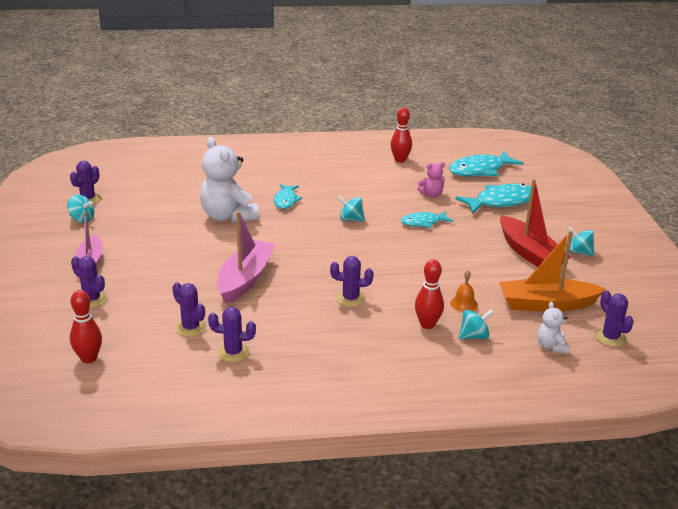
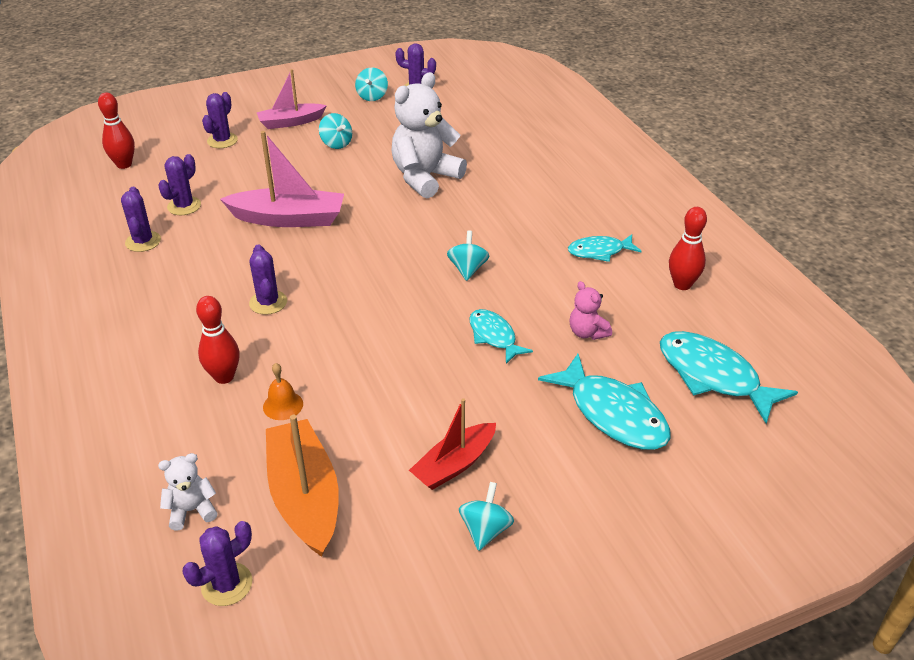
camera: 75 degrees right, 10 degrees up
turquoise fish [274,184,302,209] -> turquoise fish moved to [568,234,642,262]
turquoise spinning top [459,309,494,339] -> turquoise spinning top moved to [319,113,352,149]
red boat [500,179,570,267] -> red boat [409,398,496,490], size x0.65

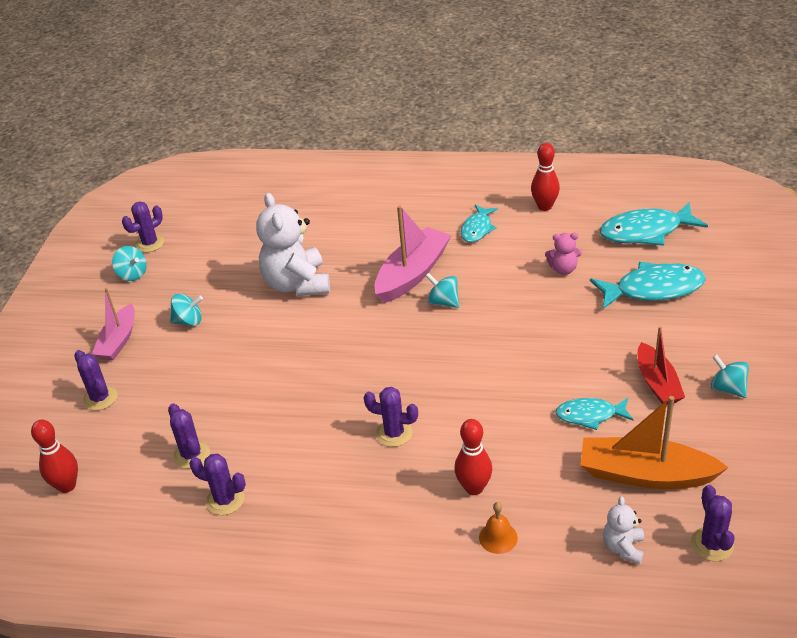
camera: 55 degrees left, 0 degrees up
pink boat [220,131,344,227] -> pink boat moved to [375,205,451,303]
orange bell [263,363,303,420] -> orange bell moved to [479,502,518,554]
turquoise fish [469,309,533,364] -> turquoise fish moved to [556,398,634,430]

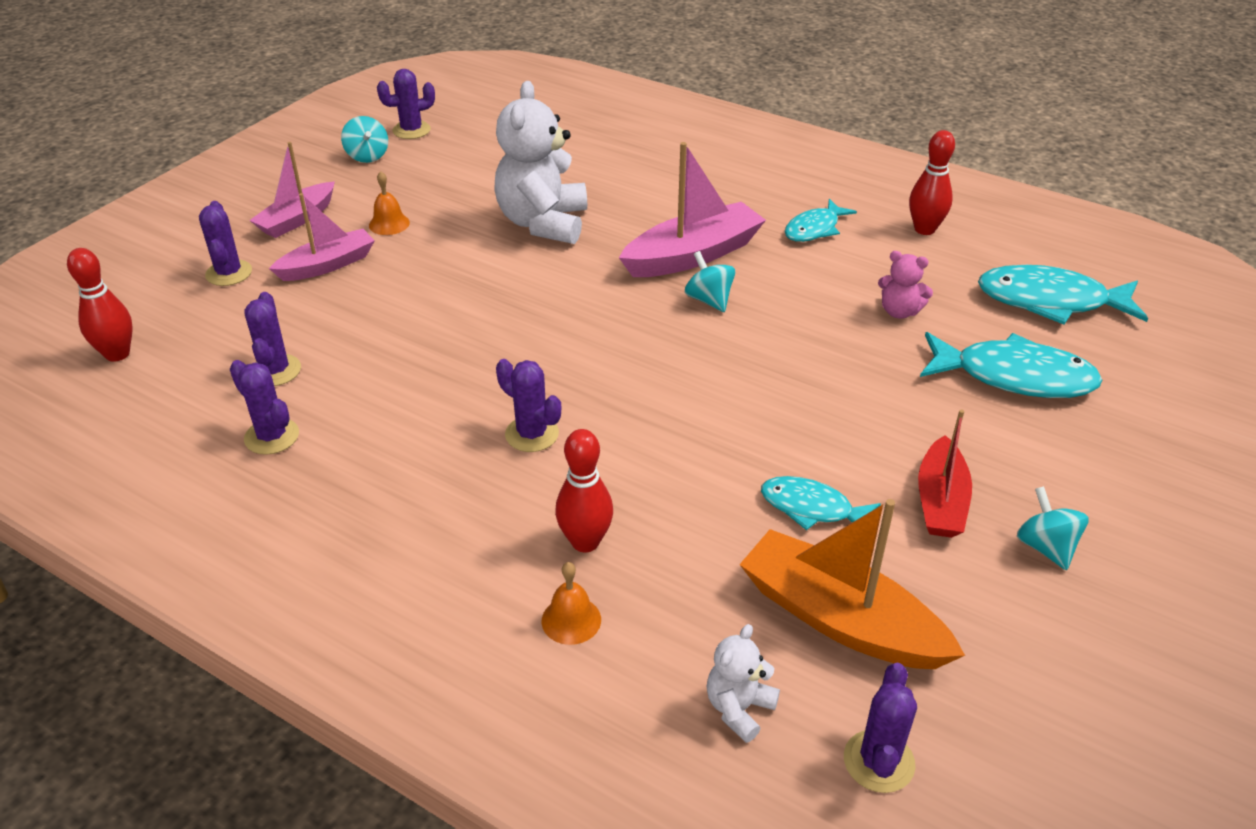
camera: 20 degrees right, 0 degrees up
turquoise spinning top [170,294,203,326] -> orange bell [369,171,410,235]
none -> pink boat [269,193,375,281]

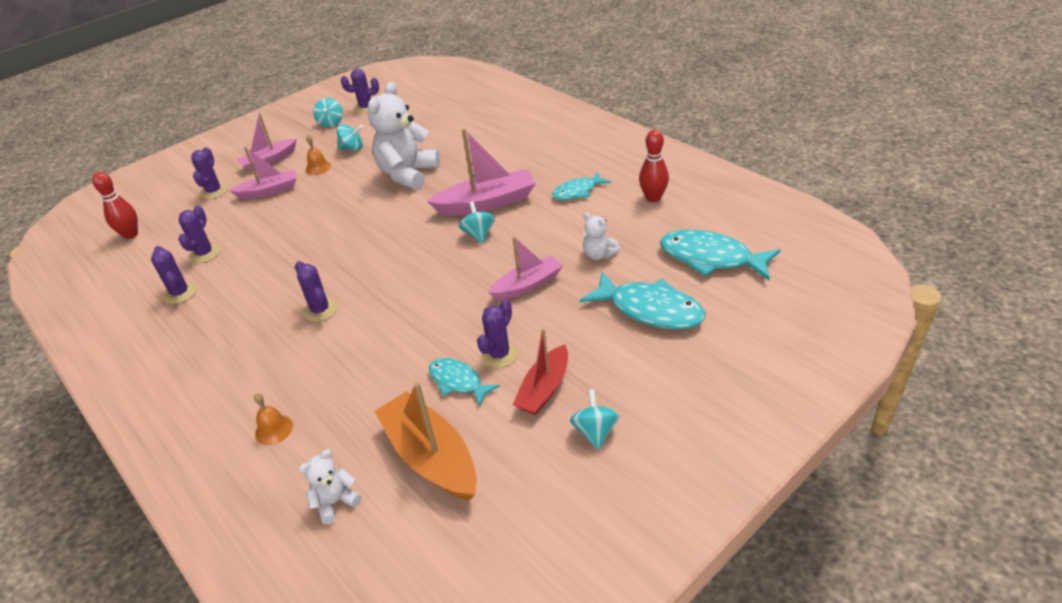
camera: 20 degrees right, 0 degrees up
red bowling pin [555,429,613,552] -> none
purple cactus [844,663,917,793] -> purple cactus moved to [477,299,518,368]
pink teddy bear [878,251,933,319] -> white teddy bear [583,213,620,260]
none -> turquoise spinning top [337,124,363,150]
none -> pink boat [488,237,563,300]

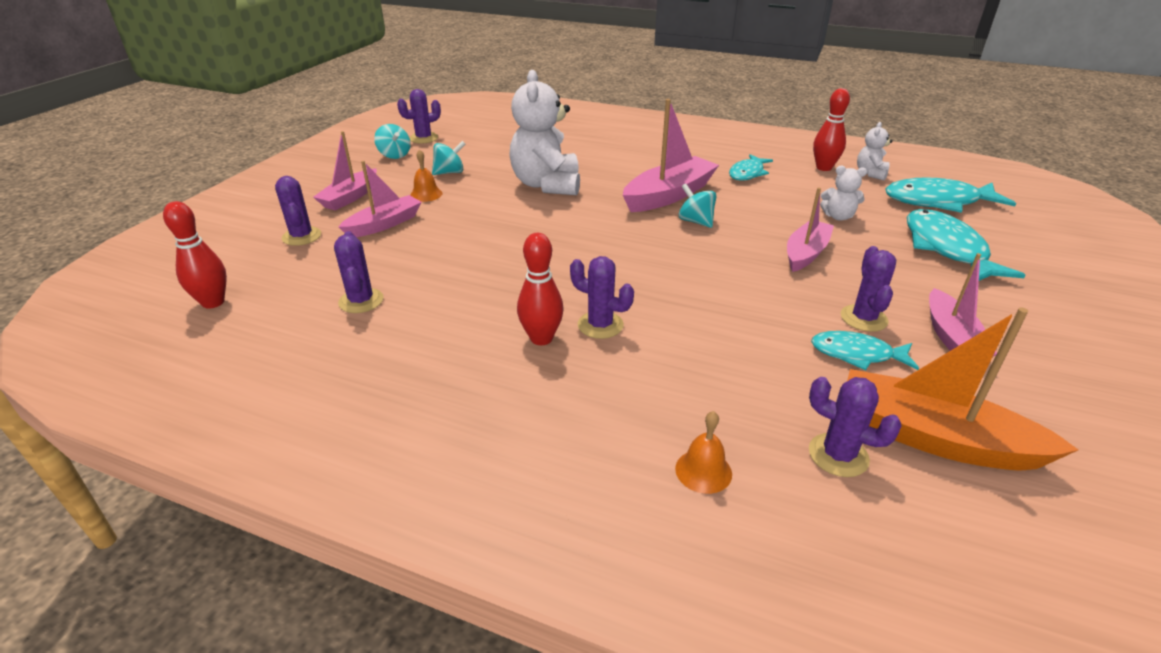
camera: 30 degrees left, 5 degrees down
purple cactus [151,246,197,304] -> purple cactus moved to [809,377,902,477]
white teddy bear [299,449,361,525] -> white teddy bear moved to [857,122,893,180]
red boat [513,328,568,415] -> pink boat [929,253,997,356]
turquoise spinning top [570,389,619,450] -> none
turquoise fish [580,272,706,329] -> turquoise fish turned 105 degrees counterclockwise [907,209,1026,281]
none -> red bowling pin [517,233,564,345]

